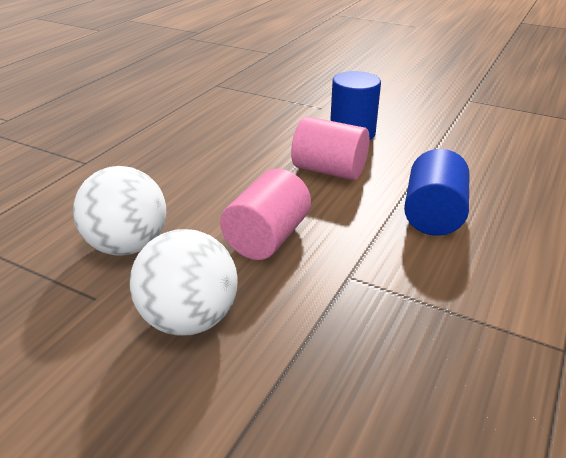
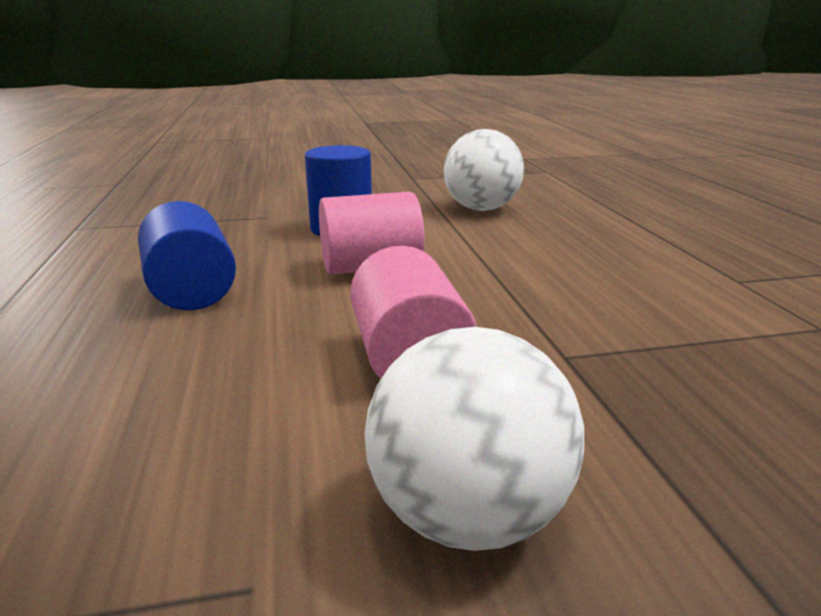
camera: 40 degrees left, 10 degrees down
white ball [73,166,166,256] -> white ball moved to [444,129,524,211]
blue cylinder [404,149,469,236] -> blue cylinder moved to [138,201,236,310]

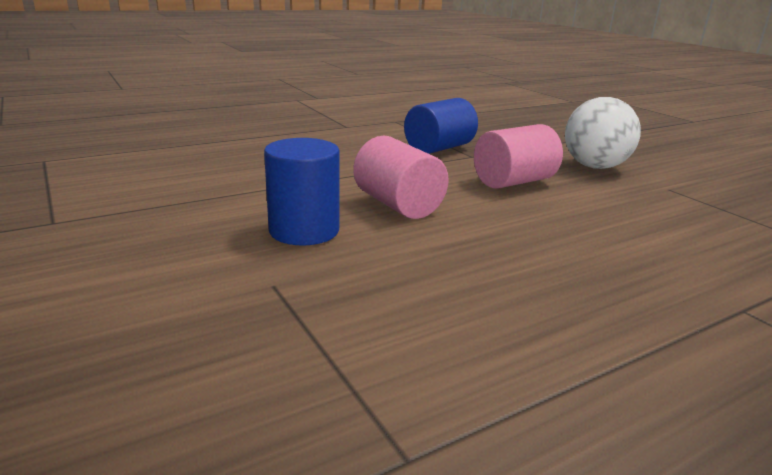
camera: 110 degrees left, 0 degrees up
blue cylinder [138,201,236,310] -> blue cylinder moved to [404,98,478,154]
white ball [444,129,524,211] -> none

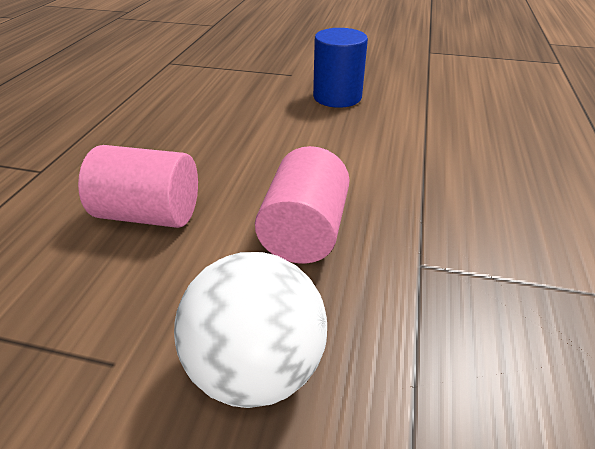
camera: 135 degrees right, 15 degrees up
pink cylinder [353,136,449,219] -> pink cylinder moved to [78,145,198,228]
blue cylinder [404,98,478,154] -> none

